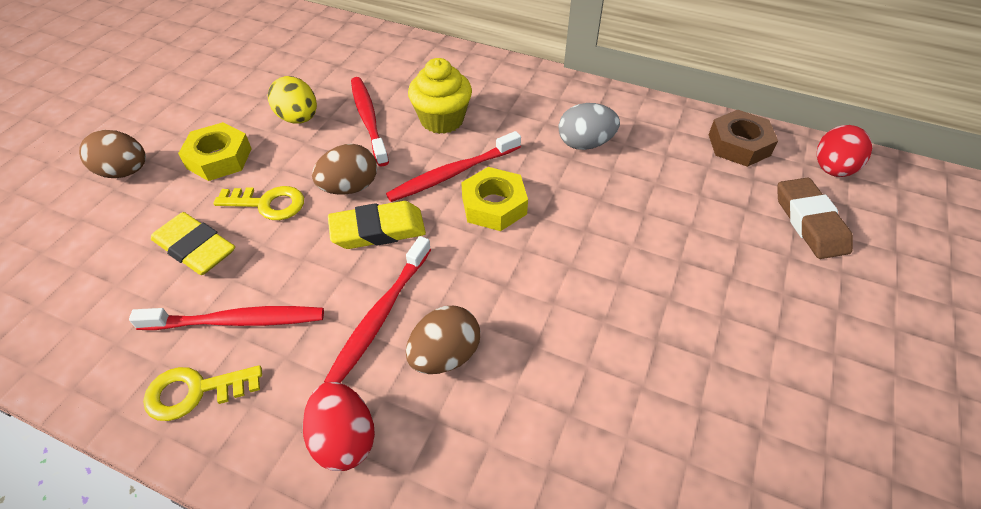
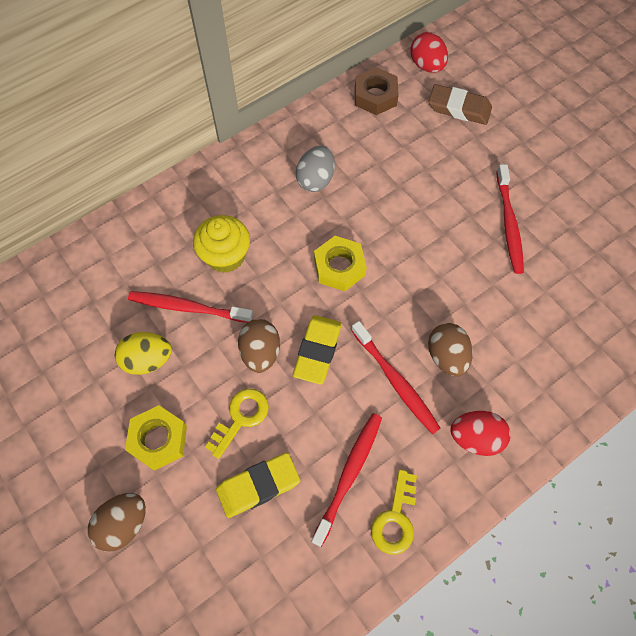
camera: 60 degrees left, 15 degrees up
red toothbrush [386,131,521,202] -> red toothbrush moved to [496,164,524,274]

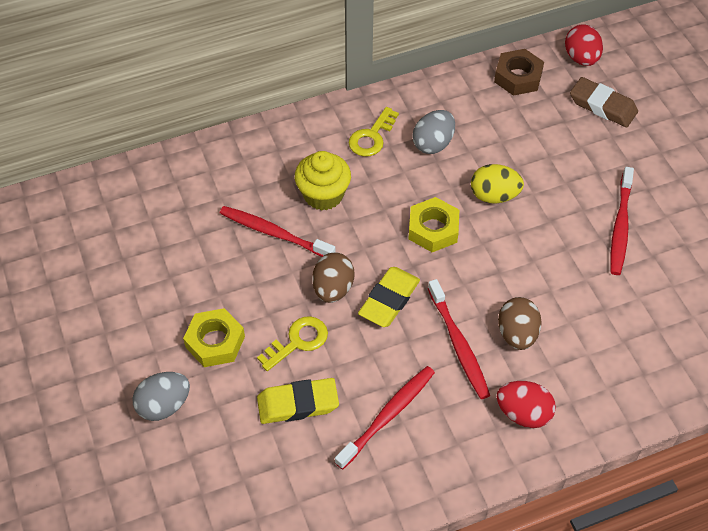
camera: 15 degrees right, 10 degrees down
brown egg [88,493,146,552] -> grey egg [133,372,190,421]
yellow egg [115,332,172,375] -> yellow egg moved to [471,164,524,203]
yellow key [371,470,417,555] -> yellow key moved to [349,107,399,156]

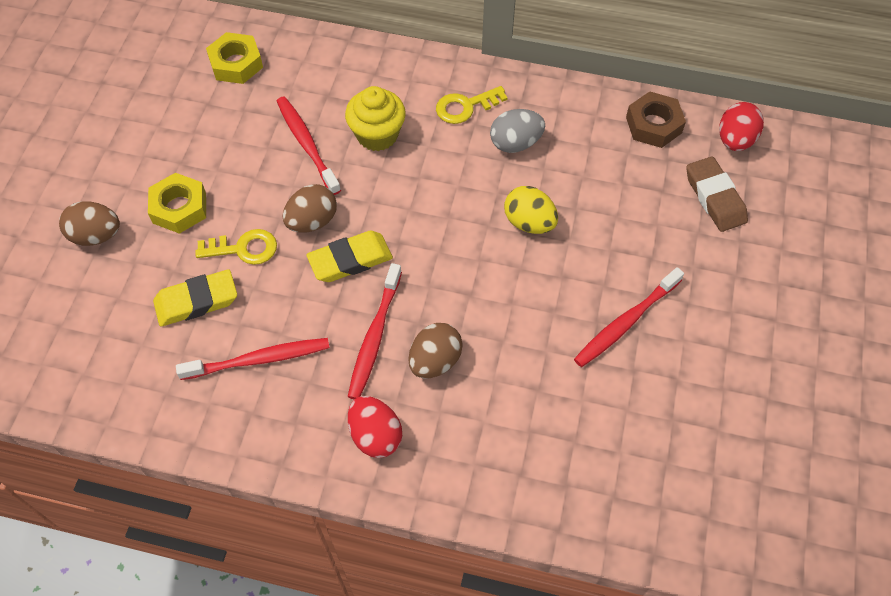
camera: 35 degrees right, 5 degrees up
grey egg [133,372,190,421] -> brown egg [59,201,120,246]
yellow eraser [257,378,339,424] -> yellow eraser turned 45 degrees counterclockwise [153,269,237,327]
yellow nut [408,197,459,252] -> yellow nut moved to [206,32,263,84]

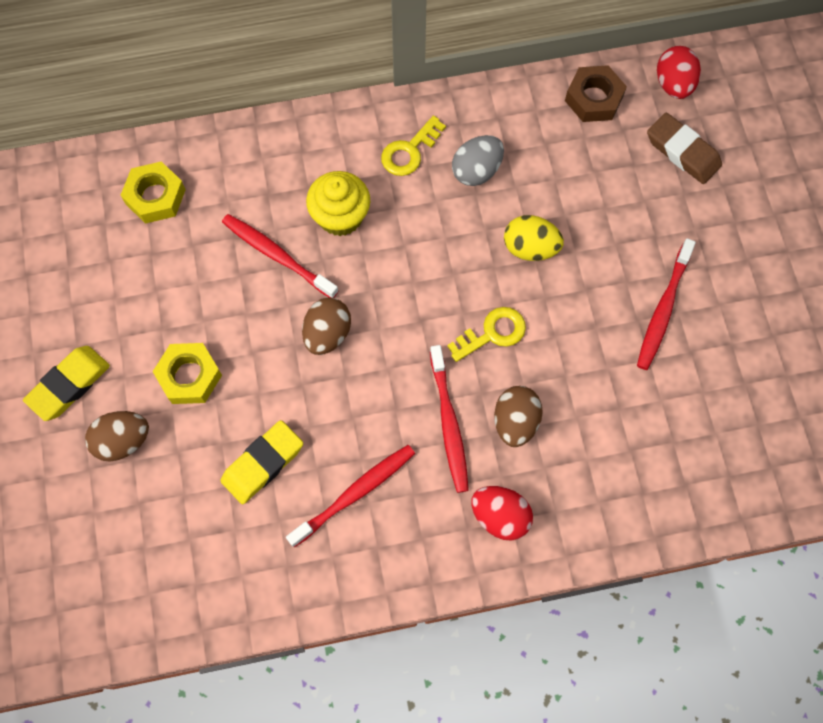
camera: 25 degrees left, 10 degrees up
yellow key [196,229,277,265] -> yellow key moved to [447,307,526,362]
yellow eraser [307,231,393,282] -> yellow eraser moved to [23,346,110,421]

